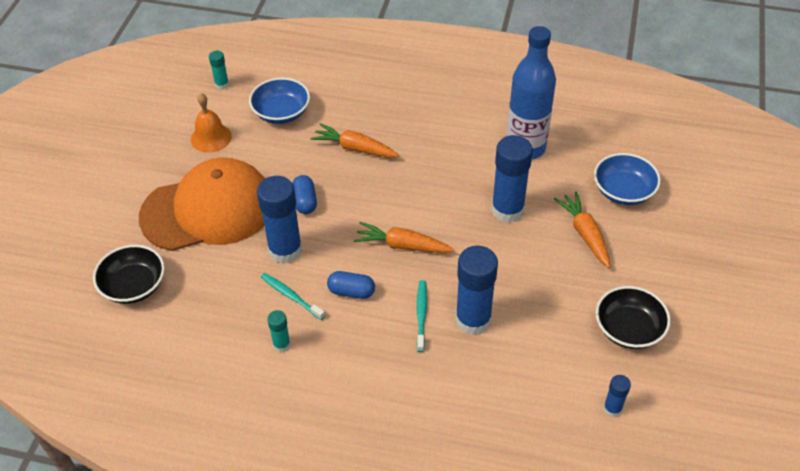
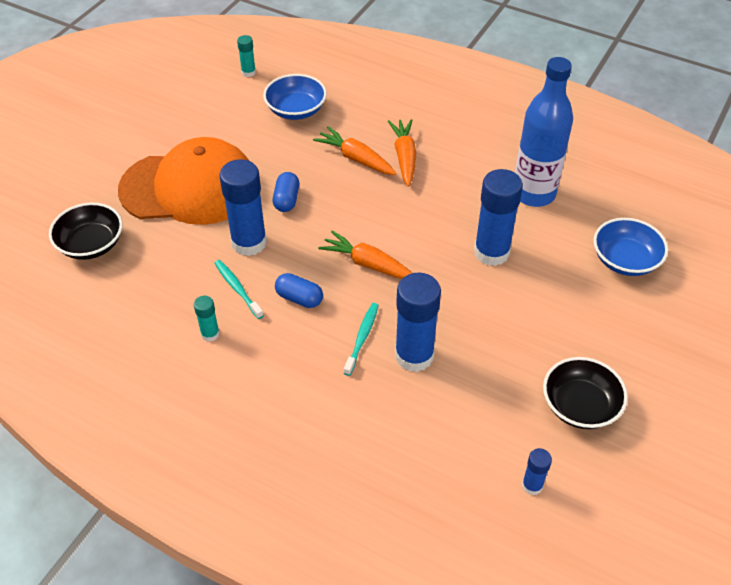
camera: 15 degrees right, 0 degrees up
orange bell [191,93,232,153] -> none
orange carrot [554,192,610,268] -> orange carrot moved to [388,119,416,187]

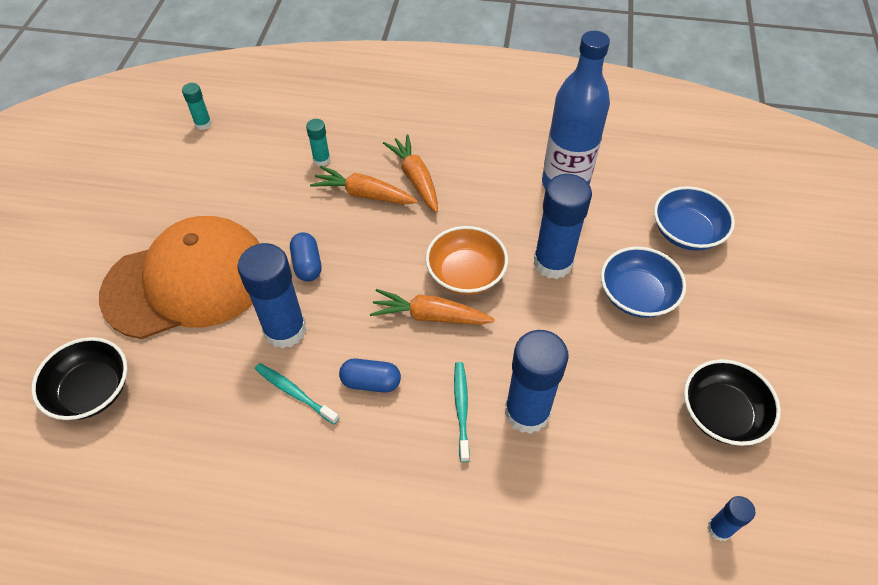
camera: 20 degrees left, 5 degrees up
turquoise glue stick [194,296,220,342] -> turquoise glue stick moved to [306,119,330,166]
blue bowl [263,74,327,120] -> blue bowl moved to [601,246,686,318]
none -> orange bowl [425,226,508,295]

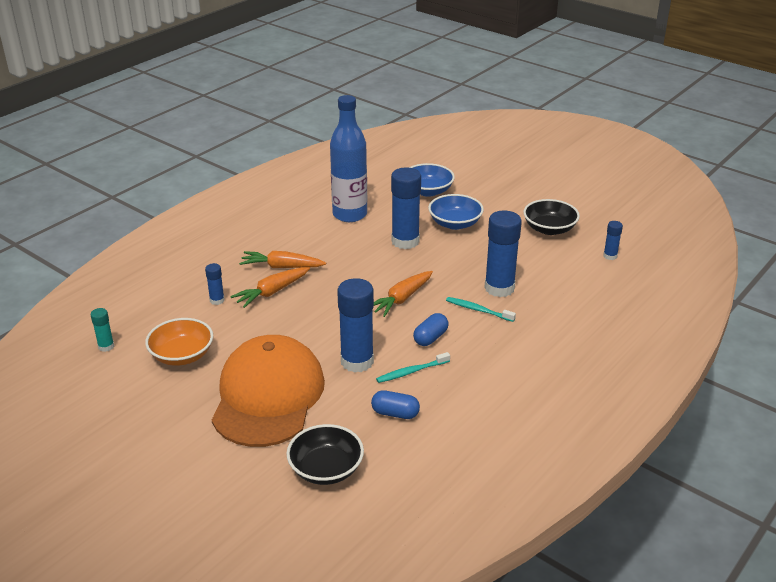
camera: 60 degrees left, 20 degrees down
blue capsule [290,232,321,282] -> blue capsule moved to [371,390,420,419]
turquoise glue stick [306,119,330,166] -> blue glue stick [205,263,225,305]
orange bowl [425,226,508,295] -> orange bowl moved to [145,318,213,366]

